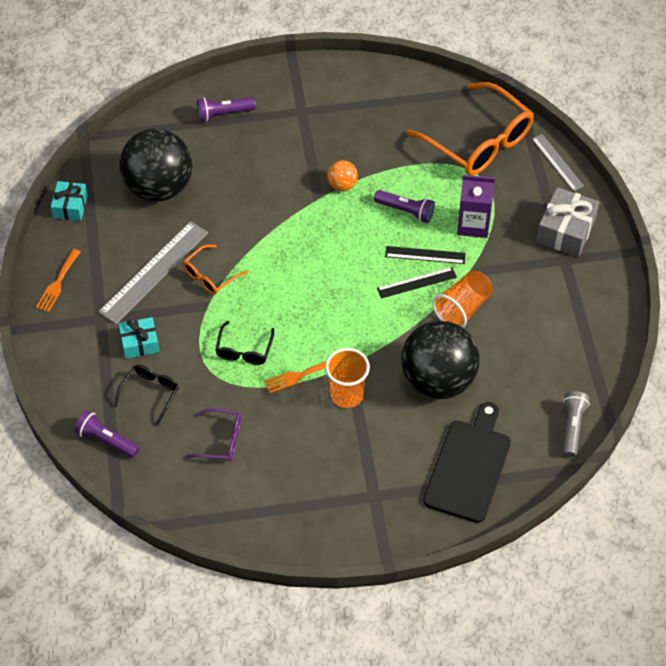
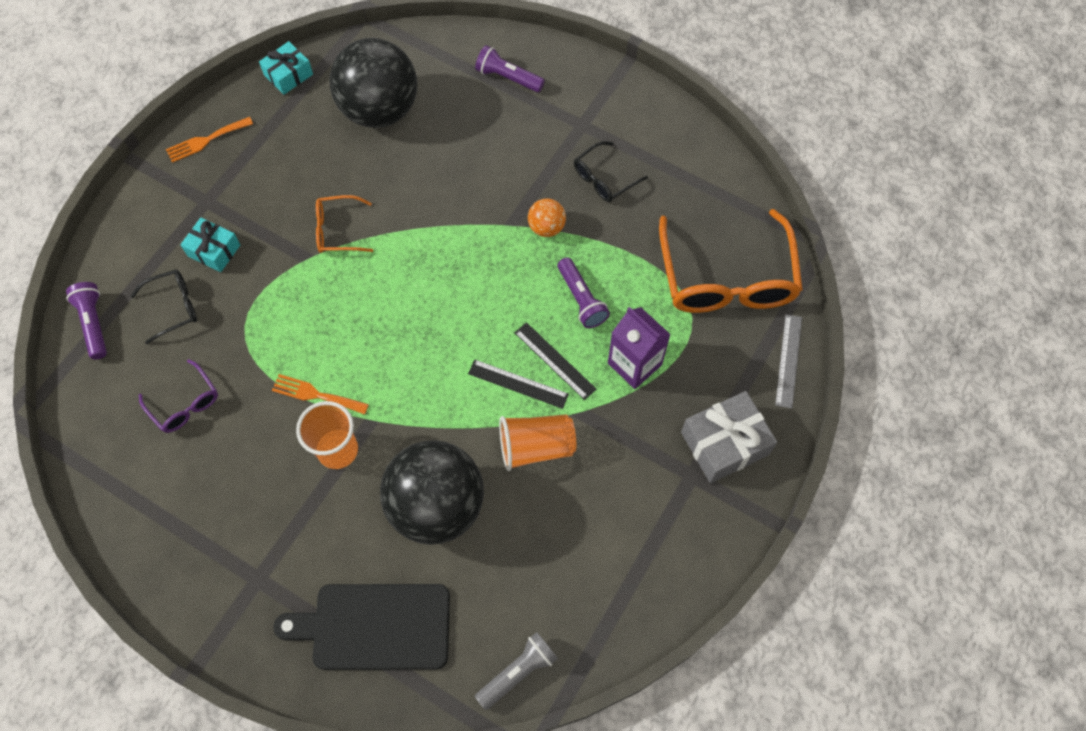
camera: 40 degrees right, 10 degrees up
grey ruler [98,221,208,324] -> none
black glasses [215,321,274,365] -> black glasses moved to [574,141,648,202]
black cutting board [423,402,511,523] -> black cutting board turned 150 degrees counterclockwise [273,584,450,670]

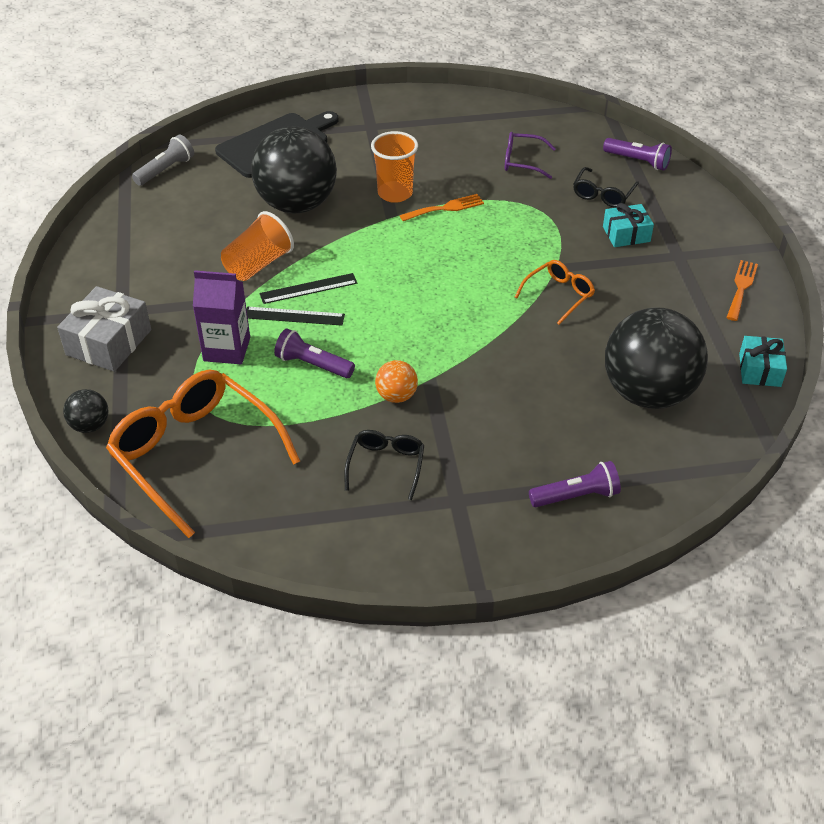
camera: 140 degrees right, 20 degrees down
grey flashlight [475,632,558,710] -> grey flashlight turned 150 degrees counterclockwise [132,134,194,186]
grey ruler [775,314,802,409] -> black ball [63,389,109,433]

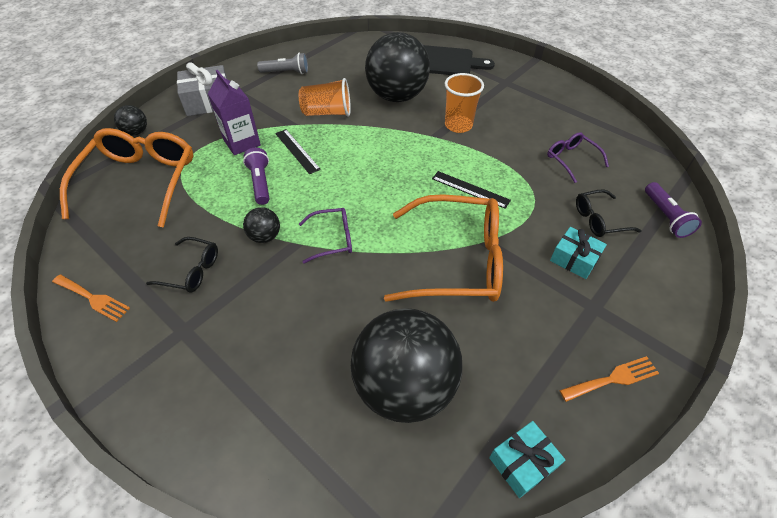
camera: 50 degrees right, 5 degrees up
grey flashlight [132,134,194,186] -> grey flashlight moved to [257,53,308,74]
black ruler [260,273,357,304] -> black ruler moved to [432,171,511,209]
black glasses [344,430,424,500] -> black glasses turned 45 degrees clockwise [146,237,218,293]
orange ball [375,360,418,403] -> black ball [243,207,280,243]
orange fork [399,194,484,221] -> orange fork moved to [52,275,130,322]
orange glasses [515,260,595,325] -> orange glasses [384,194,503,302], size x2.07
purple flashlight [529,461,621,507] -> none
none -> purple glasses [299,208,352,264]

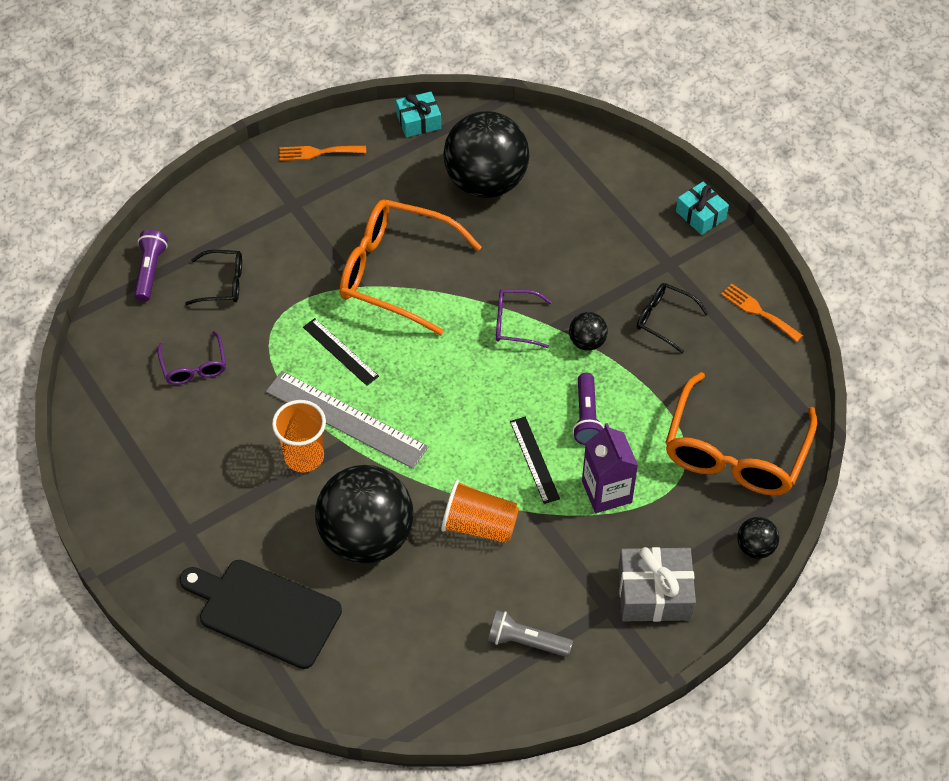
camera: 165 degrees left, 5 degrees up
turquoise gift [550,227,607,279] -> turquoise gift moved to [676,182,729,235]
none -> grey ruler [266,371,428,469]

